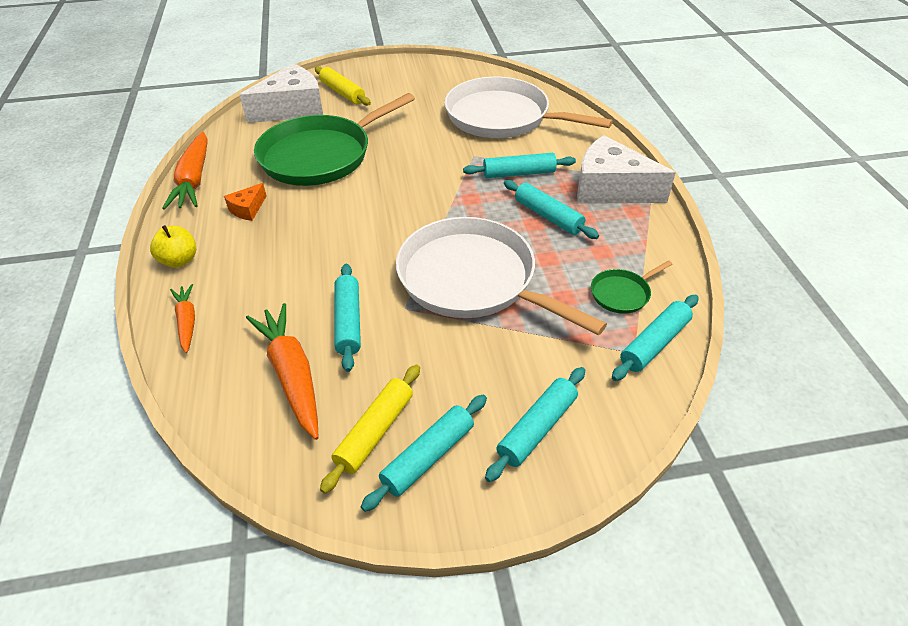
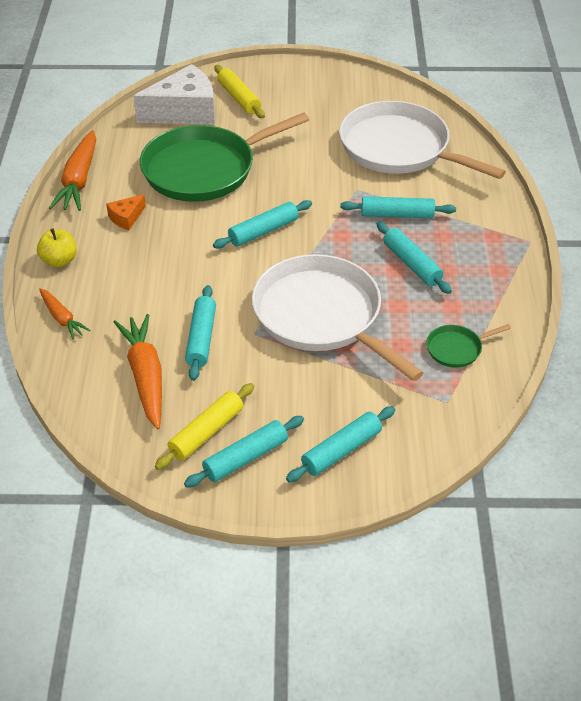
camera: 10 degrees right, 0 degrees up
orange carrot [170,284,195,353] -> orange carrot turned 150 degrees clockwise [39,288,91,340]
white cheese [577,135,676,204] -> none
turquoise rolling pin [612,294,699,381] -> turquoise rolling pin moved to [213,200,312,248]

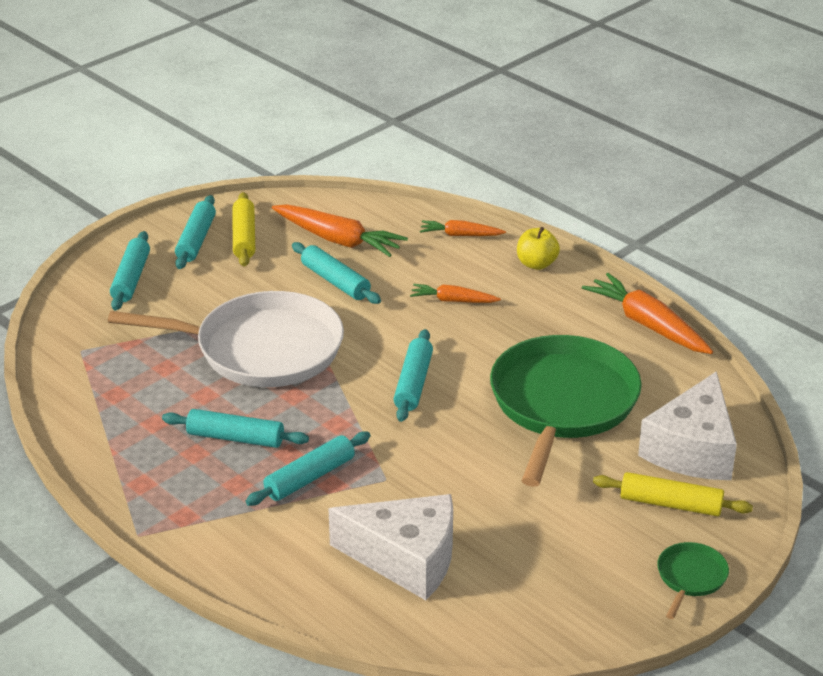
camera: 135 degrees right, 10 degrees down
orange cheese [106,194,146,230] -> none
white pan [339,101,506,179] -> white cheese [328,494,453,600]
green pan [426,324,511,368] -> green pan moved to [657,542,729,619]
none -> orange carrot [410,284,501,303]

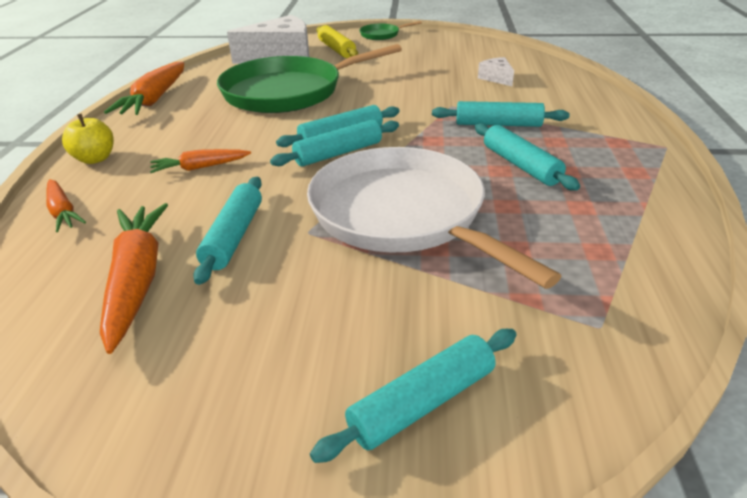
camera: 130 degrees left, 0 degrees up
turquoise rolling pin [175,195,216,269] -> turquoise rolling pin moved to [270,119,399,167]
yellow rolling pin [233,192,255,267] -> none
white cheese [328,494,453,600] -> white cheese [478,57,514,86], size x0.45
orange carrot [410,284,501,303] -> orange carrot turned 105 degrees clockwise [150,149,251,173]

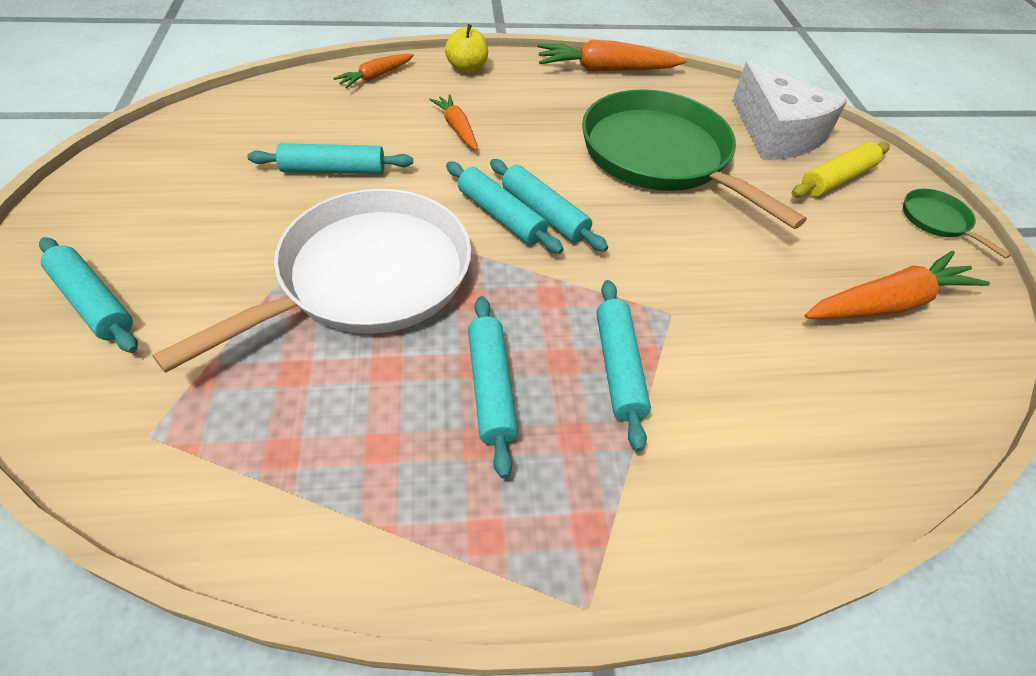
camera: 75 degrees right, 15 degrees up
orange carrot [100,203,168,354] -> orange carrot moved to [805,251,990,320]
turquoise rolling pin [475,123,580,190] -> turquoise rolling pin turned 60 degrees counterclockwise [468,296,519,478]
white cheese [478,57,514,86] -> none

